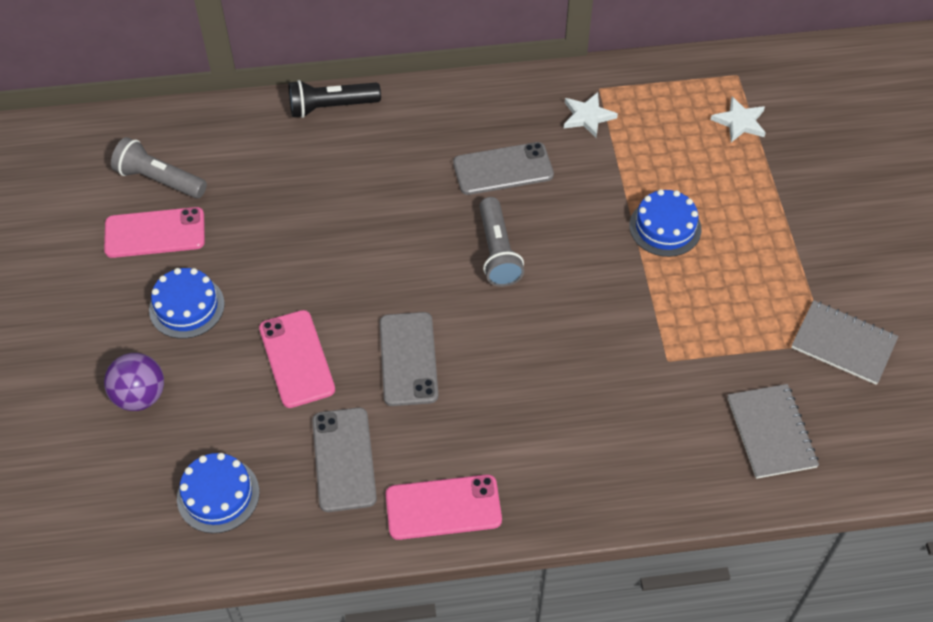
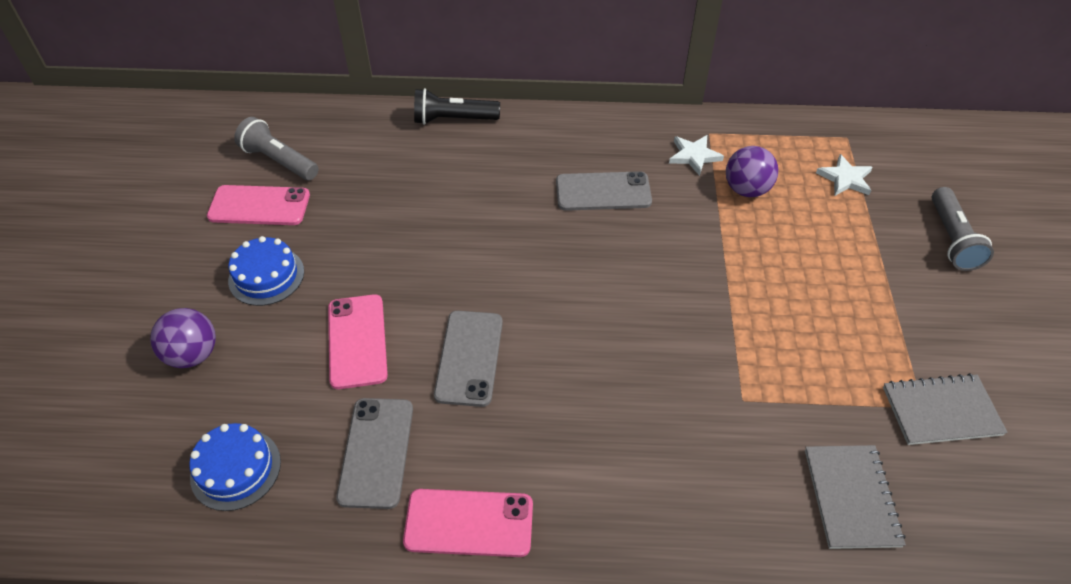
camera: 10 degrees right, 5 degrees down
grey flashlight [479,197,524,287] -> grey flashlight moved to [932,187,994,271]
blue cake [629,189,702,257] -> none
grey notebook [791,300,898,385] -> grey notebook turned 45 degrees counterclockwise [883,373,1008,445]
none -> purple ball [726,146,778,197]

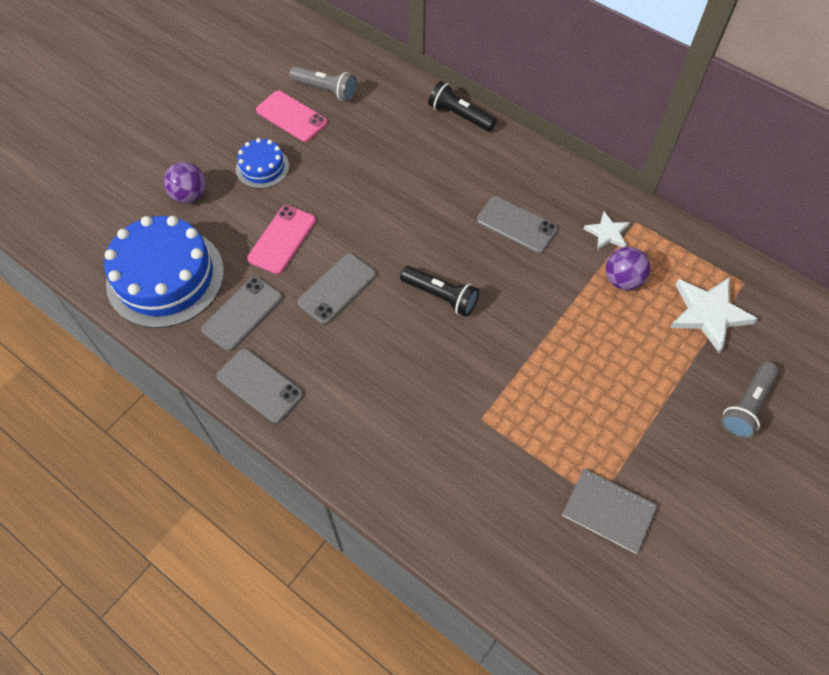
camera: 35 degrees right, 10 degrees up
blue cake [189,423,281,511] -> blue cake [104,216,224,328], size x2.01
grey flashlight [234,117,318,180] -> grey flashlight turned 135 degrees clockwise [289,66,357,102]
pink phone [403,489,533,557] -> grey phone [216,348,303,423]
grey notebook [805,445,906,549] -> none
white star [816,154,873,196] -> white star [670,277,758,354], size x1.73
none -> black flashlight [400,266,479,317]

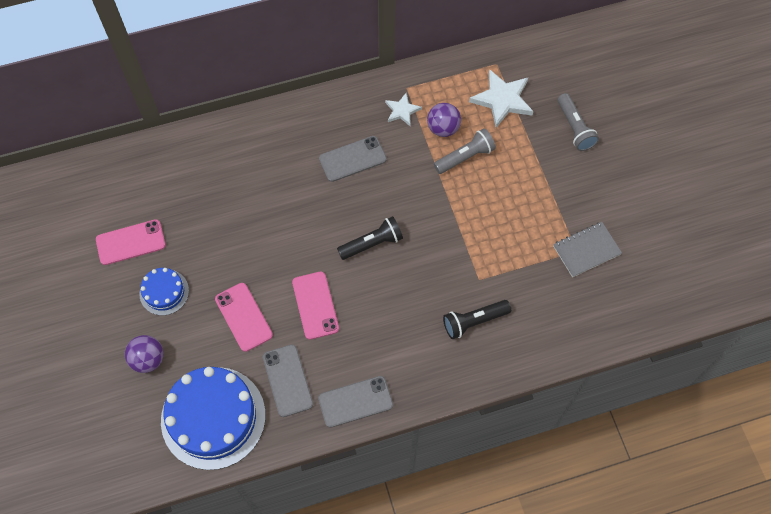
camera: 55 degrees left, 5 degrees up
grey flashlight [289,66,357,102] -> grey flashlight moved to [434,128,496,174]
grey phone [297,253,376,325] -> pink phone [292,272,339,340]
black flashlight [428,81,497,132] -> black flashlight moved to [443,300,511,339]

